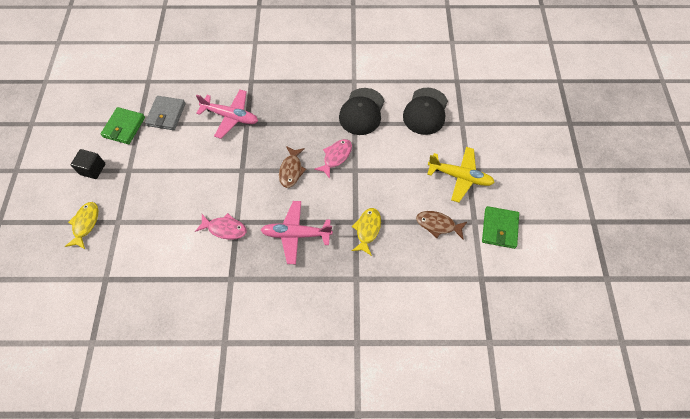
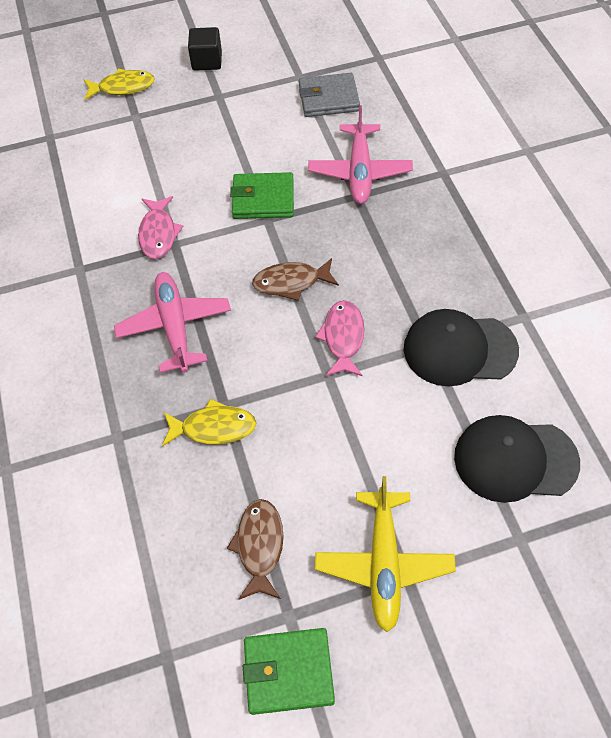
camera: 75 degrees right, 5 degrees down
green wallet [101,107,145,144] -> green wallet moved to [230,172,294,219]
pink fish [314,139,352,179] -> pink fish turned 105 degrees counterclockwise [315,300,364,376]

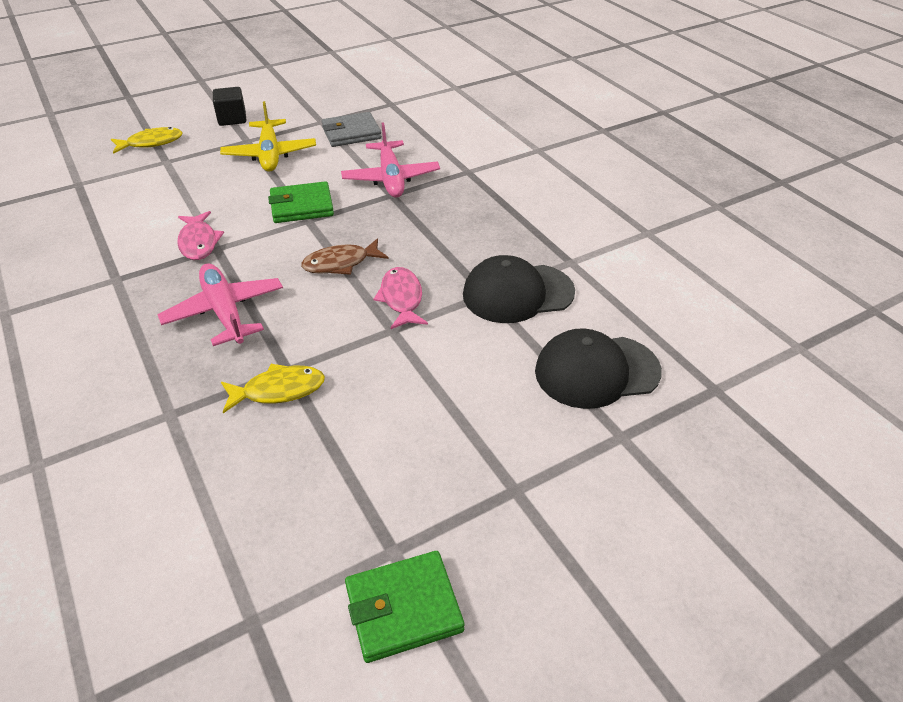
camera: 15 degrees left, 15 degrees down
brown fish [227,499,284,600] -> none
yellow plane [315,476,456,632] -> yellow plane moved to [220,101,316,172]

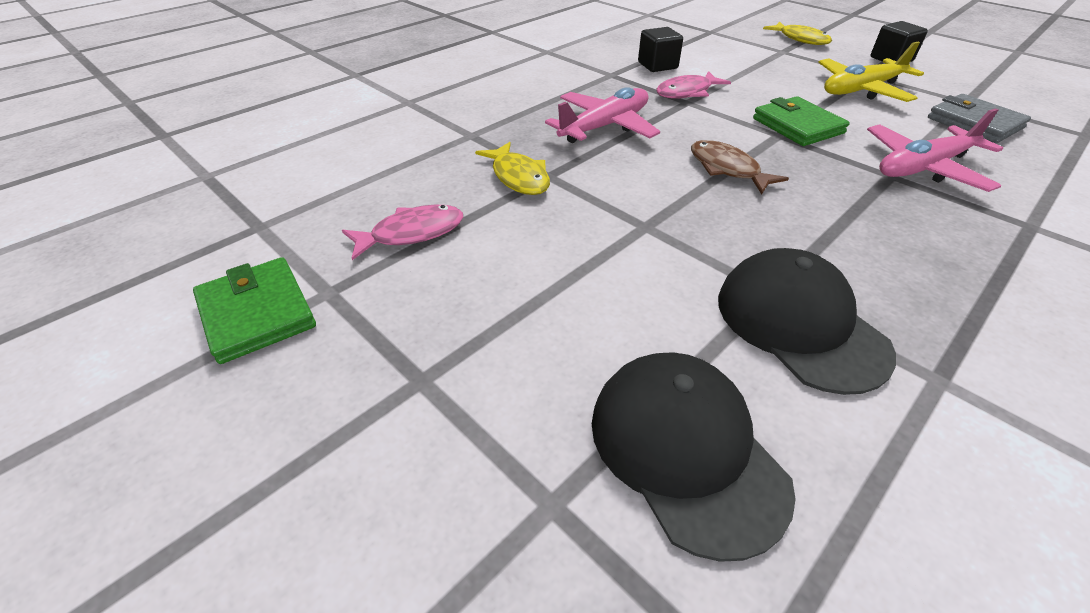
camera: 75 degrees right, 0 degrees up
pink fish [373,267,428,329] -> pink fish moved to [342,205,463,260]
none -> black cube [638,27,683,72]

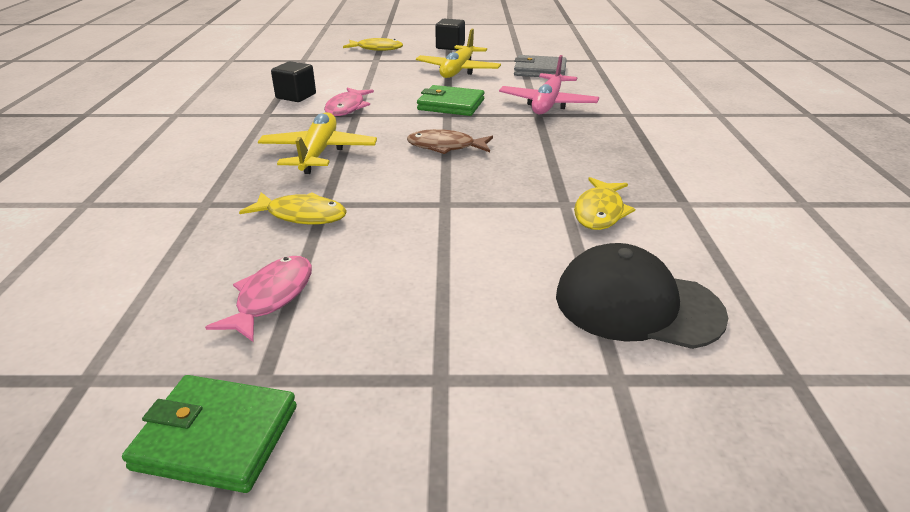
camera: 45 degrees left, 10 degrees down
pink plane [545,87,660,143] -> yellow plane [258,112,377,174]
black cap [718,248,896,395] -> yellow fish [574,177,635,230]

